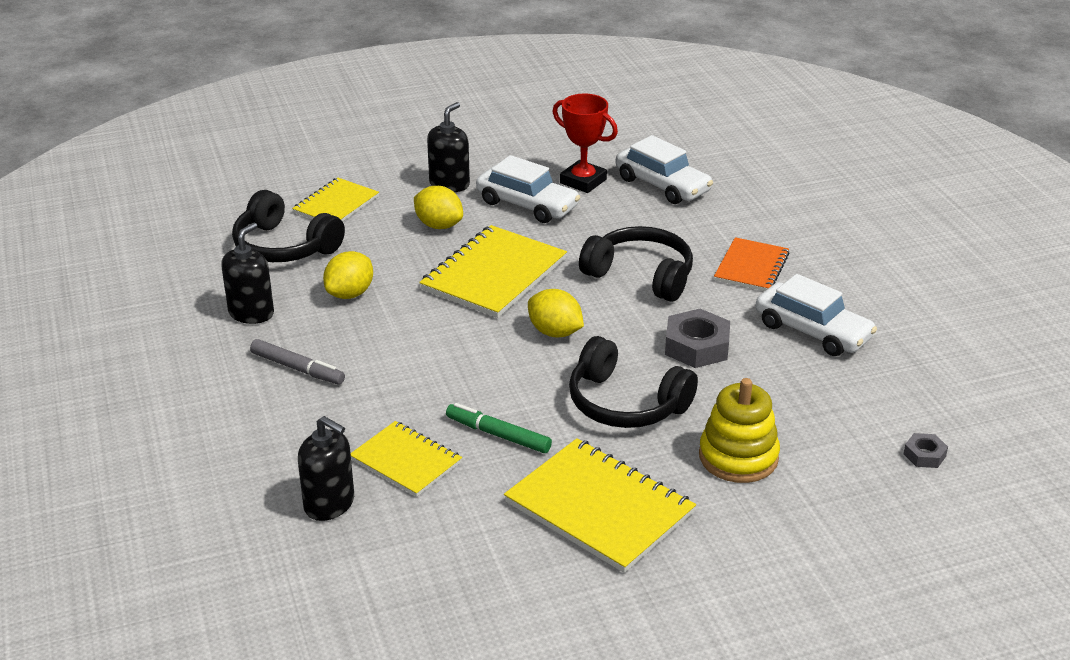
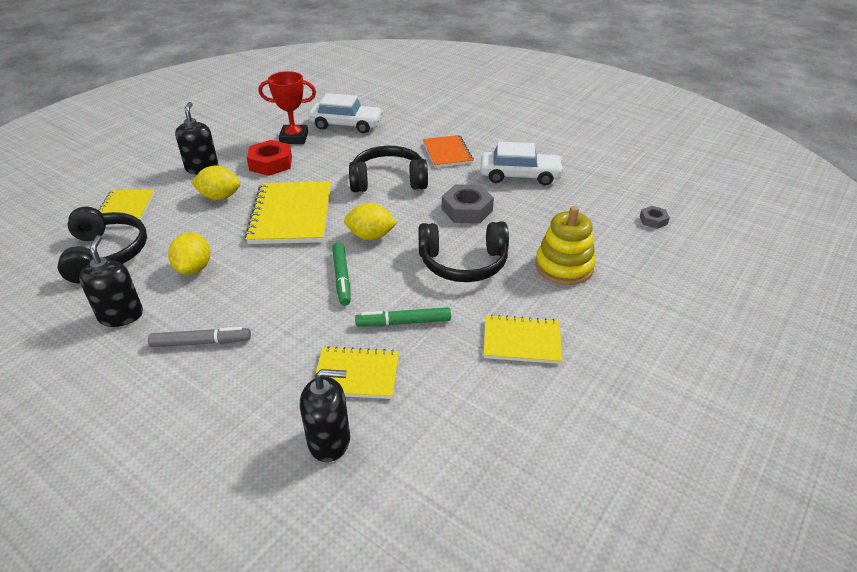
camera: 35 degrees left, 5 degrees up
black headphones [232,190,345,262] -> black headphones turned 105 degrees counterclockwise [58,207,147,284]
white car [476,155,580,223] -> red nut [247,140,292,176]
yellow notebook [504,438,696,573] -> yellow notebook [483,314,562,364], size x0.61
none -> green marker [332,242,351,306]

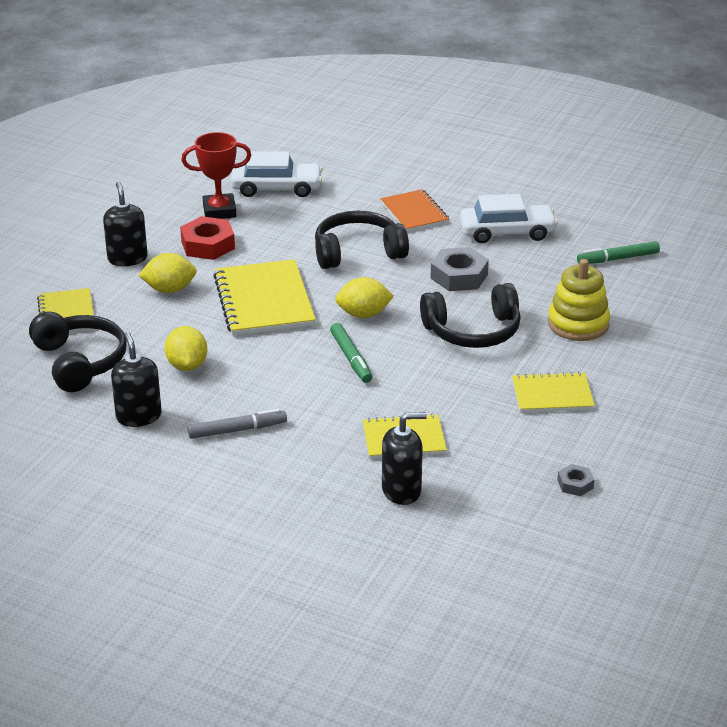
camera: 10 degrees left, 5 degrees down
green marker [355,307,451,326] -> green marker moved to [577,241,660,264]
grey nut [640,206,670,229] -> grey nut moved to [557,464,594,496]

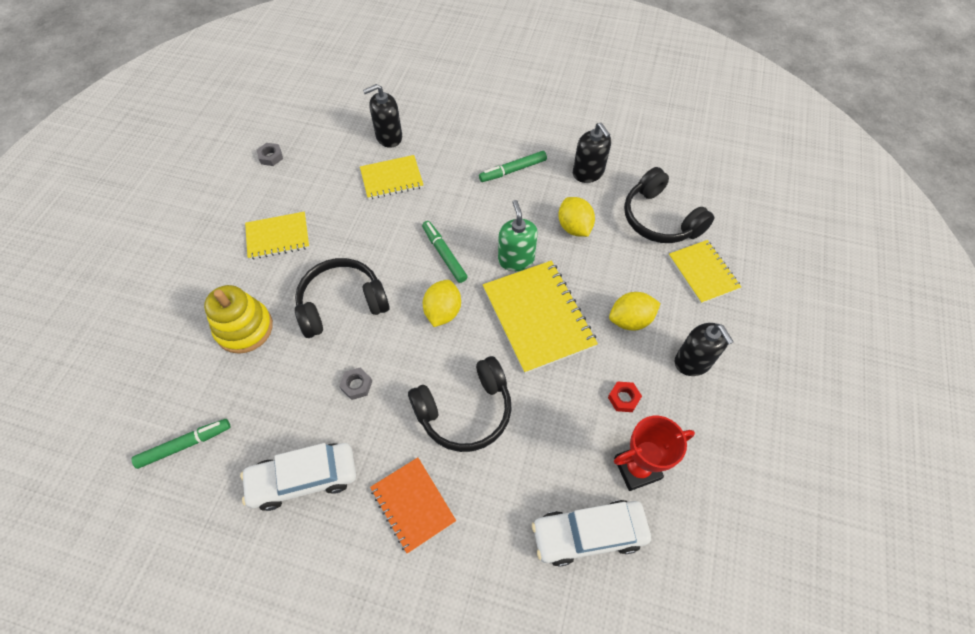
camera: 170 degrees right, 25 degrees up
red nut [180,216,235,260] -> red nut [608,381,642,412], size x0.54
grey marker [187,409,287,439] -> green marker [479,151,547,182]
yellow lemon [335,277,394,318] -> yellow lemon turned 60 degrees counterclockwise [423,280,461,327]
grey nut [431,247,489,291] -> grey nut [339,368,372,400], size x0.54
none -> green soap dispenser [498,200,538,271]

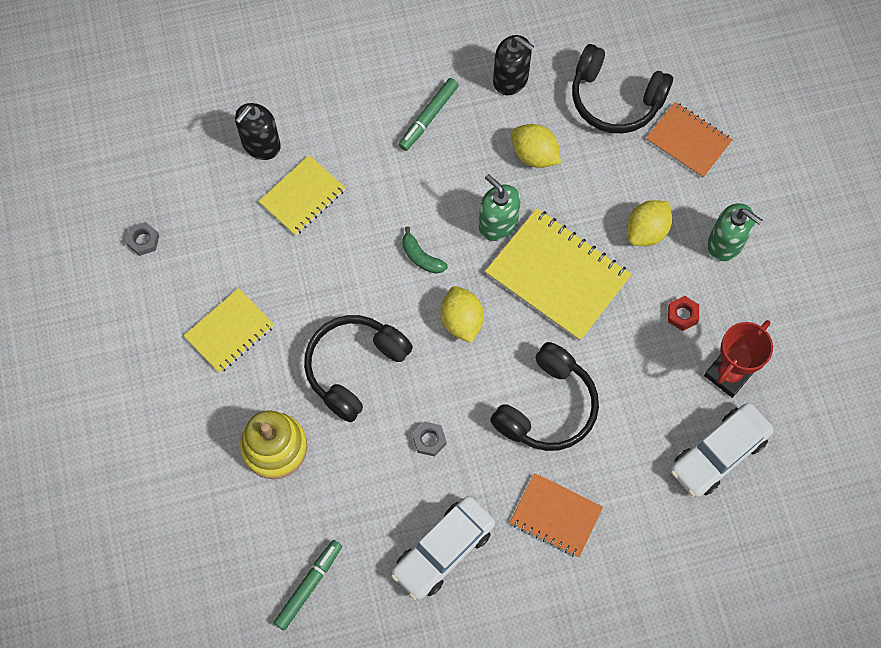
camera: 30 degrees left, 10 degrees up
green marker [422,221,468,283] -> green banana [402,226,448,274]
yellow notebook [669,240,741,304] -> orange notebook [646,102,733,178]
black soap dispenser [675,323,734,376] -> green soap dispenser [707,203,763,261]

